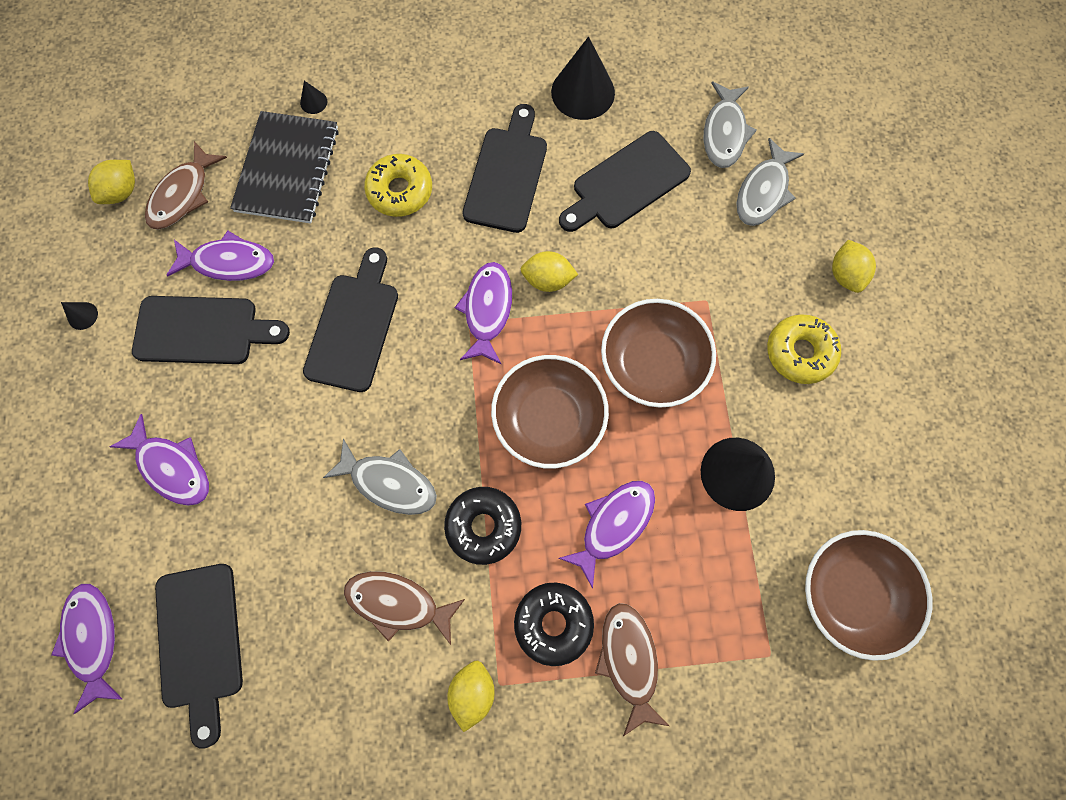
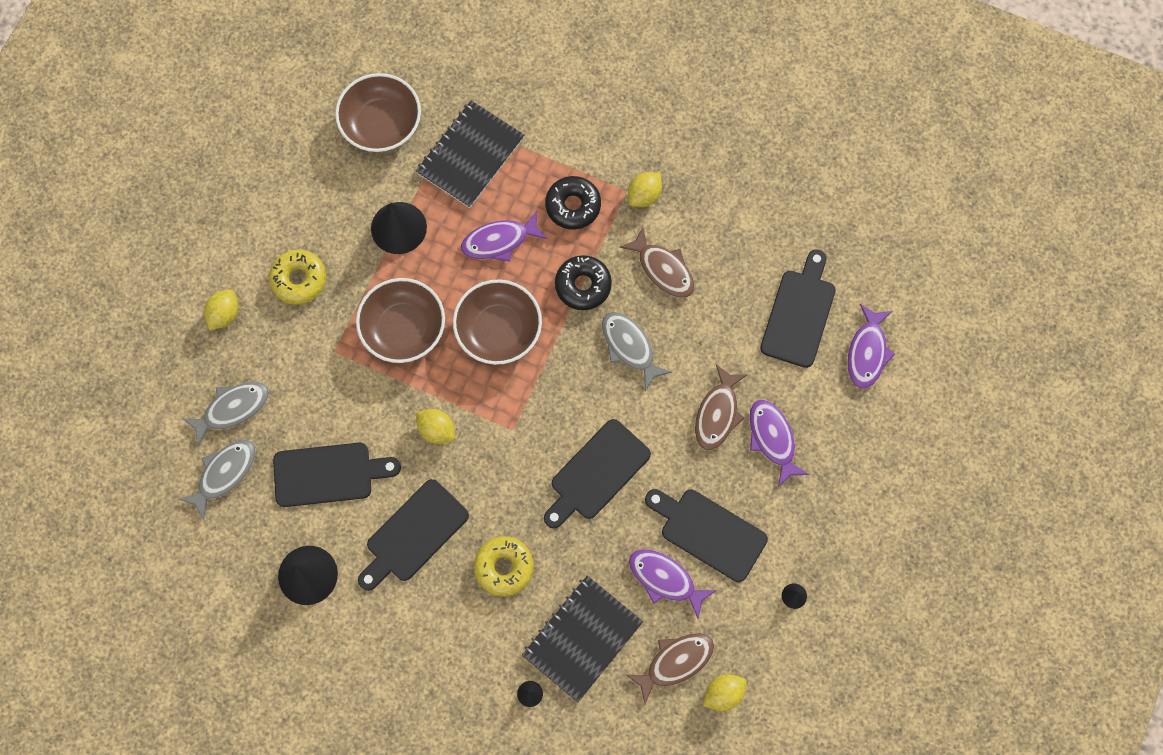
camera: 150 degrees left, 0 degrees up
purple fish [454,262,512,365] -> none
brown fish [595,603,669,736] -> brown fish moved to [695,364,748,450]
none -> black notebook [416,100,525,208]

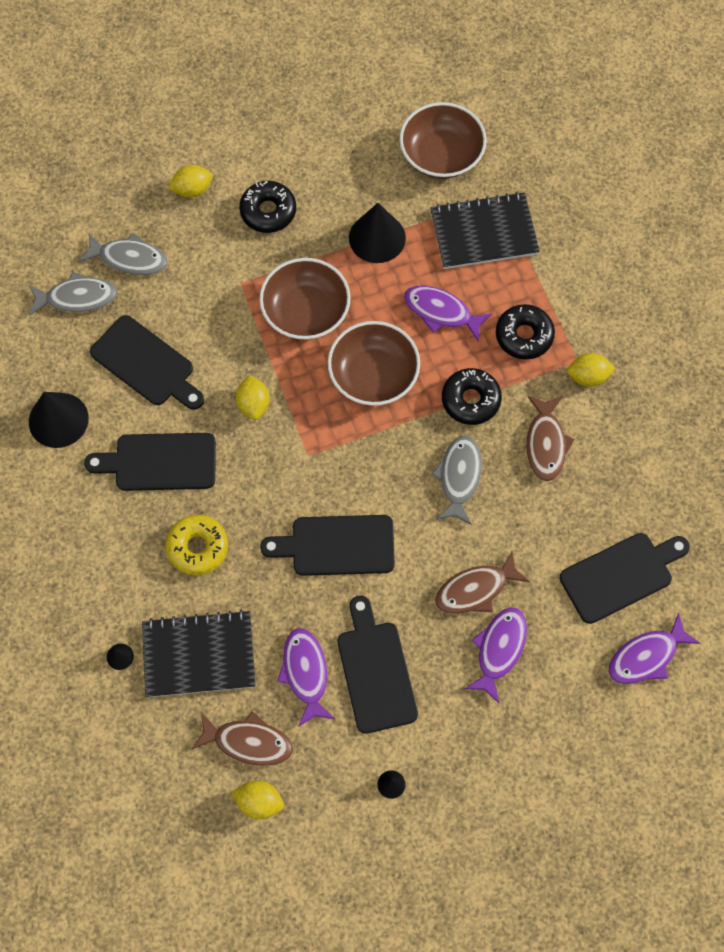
camera: 45 degrees right, 5 degrees down
yellow donut [269,250,326,305] -> black donut [239,181,296,233]

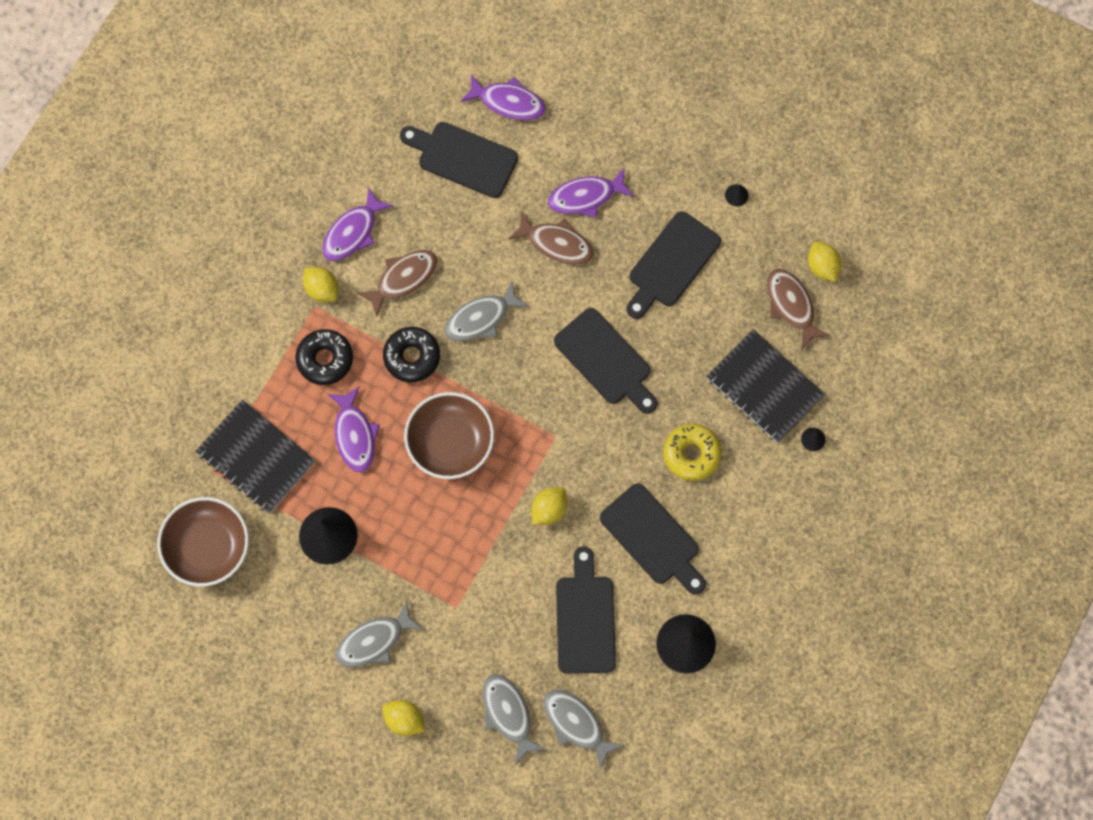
camera: 130 degrees left, 5 degrees up
black donut [239,181,296,233] -> grey fish [335,600,424,667]
brown bowl [259,258,351,340] -> none
purple fish [277,628,335,727] -> purple fish moved to [322,187,394,261]

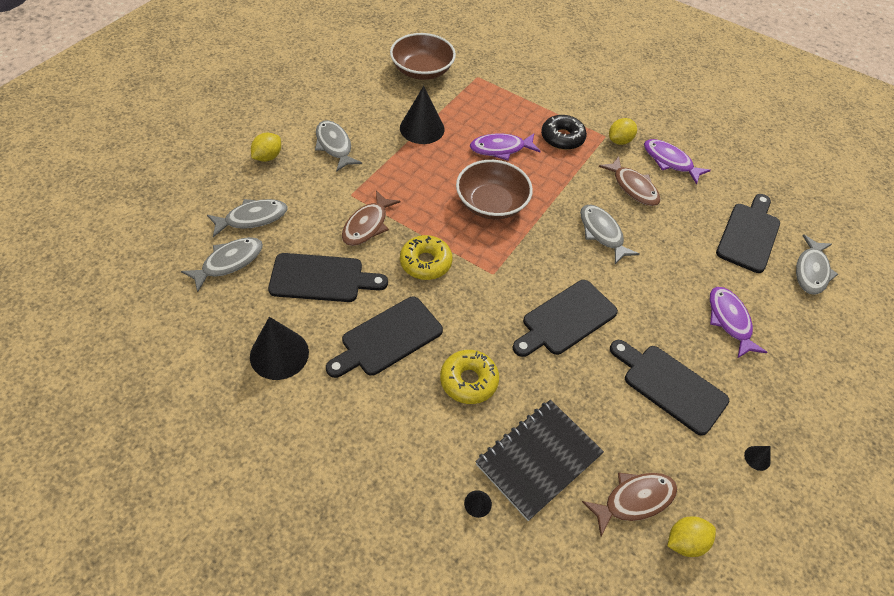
camera: 90 degrees right, 20 degrees down
black notebook [196,400,316,513] -> none
black donut [383,327,440,382] -> none
purple fish [460,74,545,120] -> grey fish [796,234,838,295]
brown fish [508,211,594,265] -> brown fish moved to [342,190,401,246]
yellow lemon [531,488,567,525] -> yellow donut [400,235,452,280]

